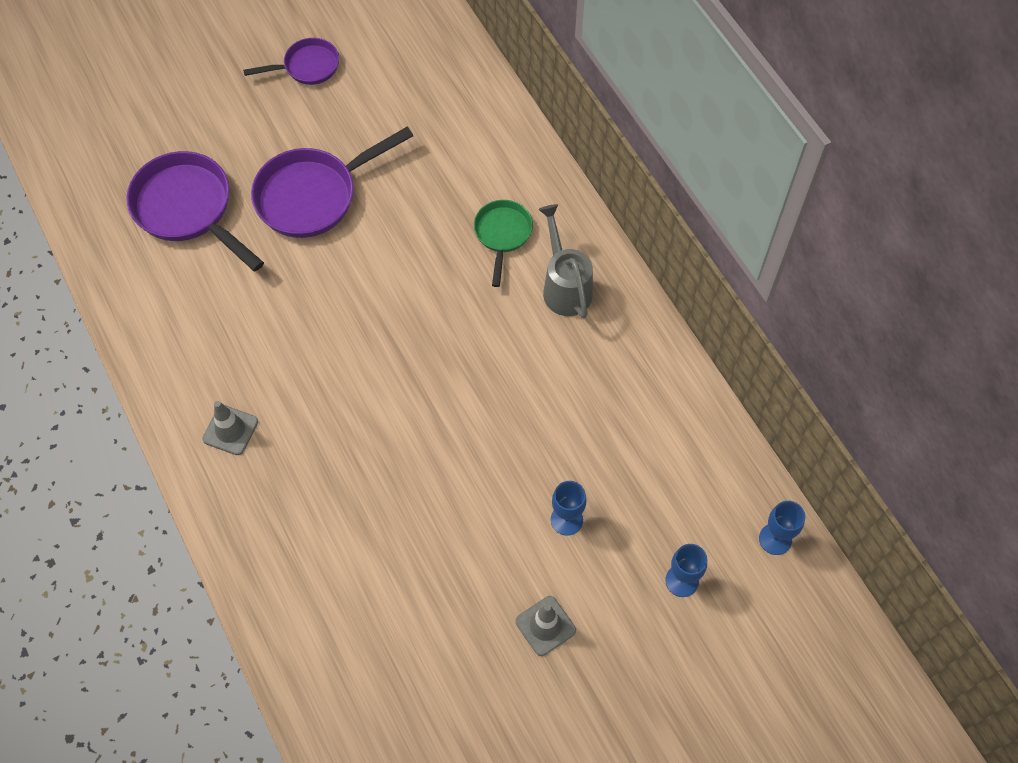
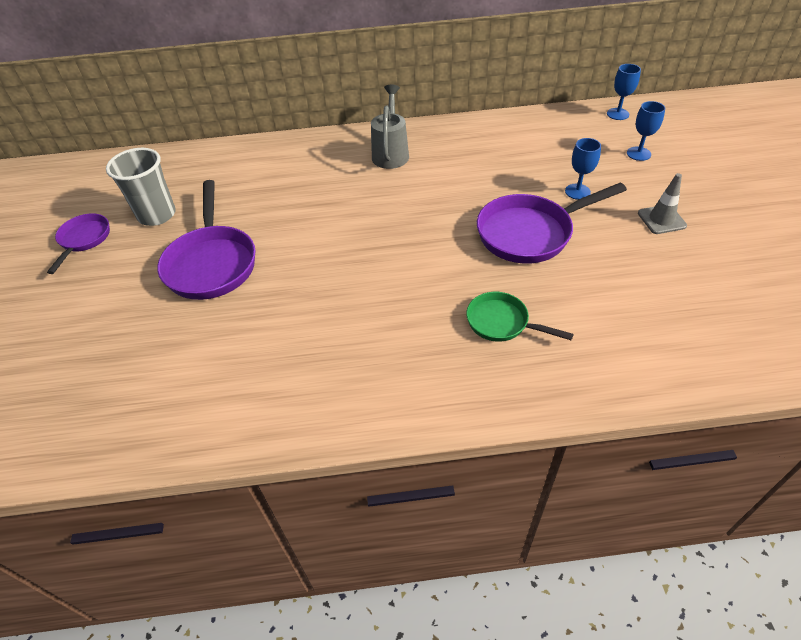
camera: 65 degrees left, 15 degrees down
purple pan [126,151,264,271] -> purple pan moved to [477,183,627,263]
grey traffic cone [202,401,258,455] -> none
green pan [474,200,533,287] -> green pan moved to [466,292,574,342]
grey watering can [538,204,593,318] -> grey watering can turned 90 degrees clockwise [371,85,409,169]
none -> grey cup [106,148,176,226]

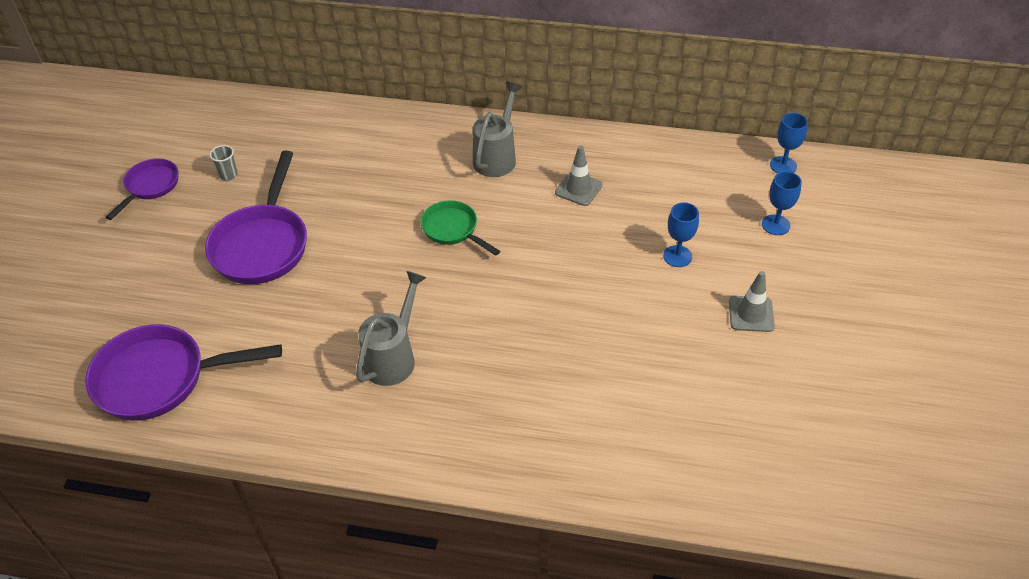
camera: 15 degrees right, 0 degrees up
grey cup [106,148,176,226] -> grey cup [210,145,238,180], size x0.44
green pan [466,292,574,342] -> green pan moved to [420,200,500,256]
purple pan [477,183,627,263] -> purple pan moved to [85,324,282,421]
none -> grey watering can [356,271,427,386]
none -> grey traffic cone [555,146,603,206]

